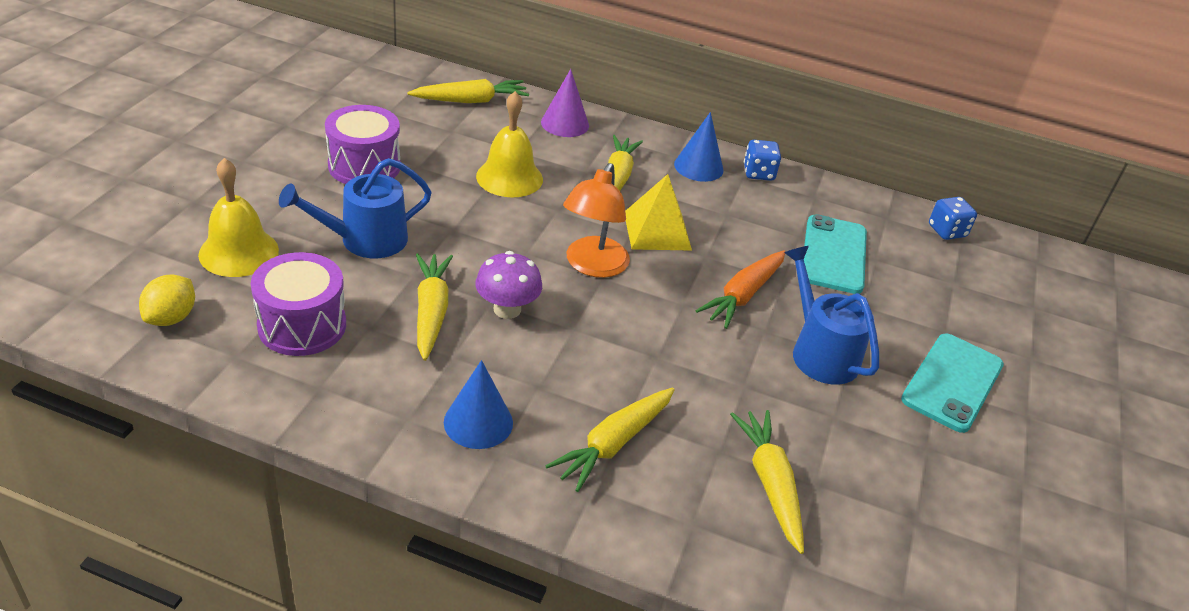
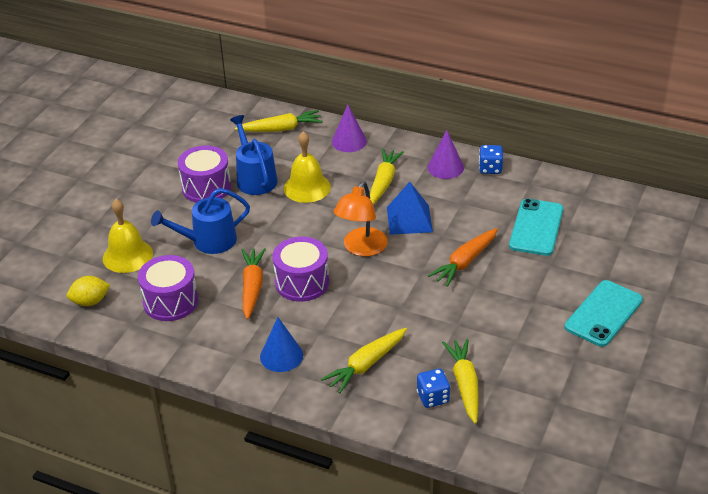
camera: 10 degrees right, 0 degrees up
yellow lemon [139,275,195,326] -> yellow lemon turned 45 degrees clockwise [67,276,110,306]
yellow carrot [416,253,453,361] -> orange carrot [242,248,266,320]
purple mushroom [475,251,542,319] -> purple drum [272,237,329,302]
yellow pyramid [625,174,692,251] -> blue pyramid [387,182,433,235]
blue cone [674,112,724,182] -> purple cone [428,130,464,179]
blue watering can [784,246,879,385] -> blue watering can moved to [230,115,278,195]
blue dice [929,197,977,240] -> blue dice moved to [417,369,450,408]

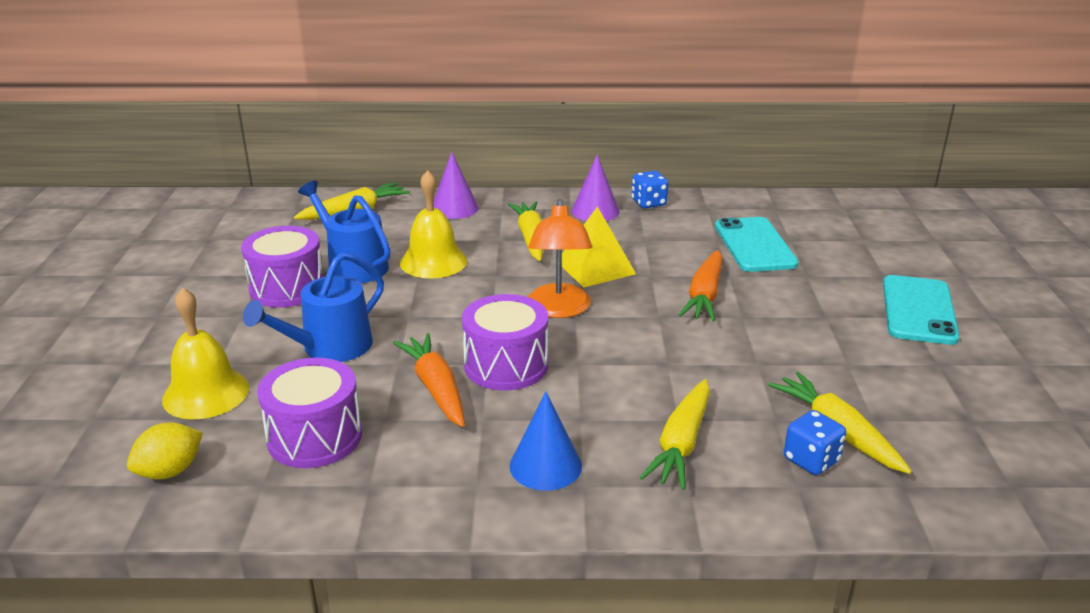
camera: 25 degrees left, 10 degrees down
blue pyramid [387,182,433,235] -> yellow pyramid [562,206,636,287]

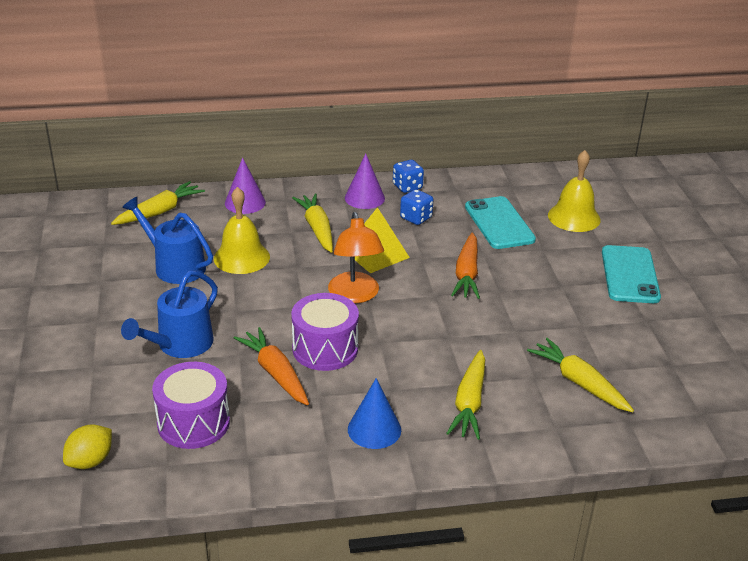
camera: 10 degrees left, 5 degrees up
yellow bell [162,287,249,419] -> yellow bell moved to [548,150,601,232]
purple drum [241,226,324,308] -> none
blue dice [784,410,846,475] -> blue dice moved to [400,189,433,225]

